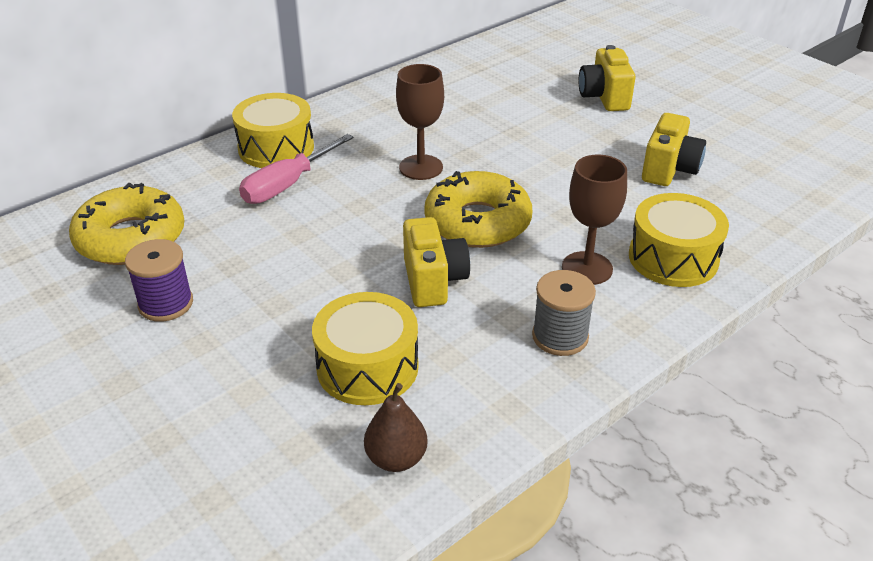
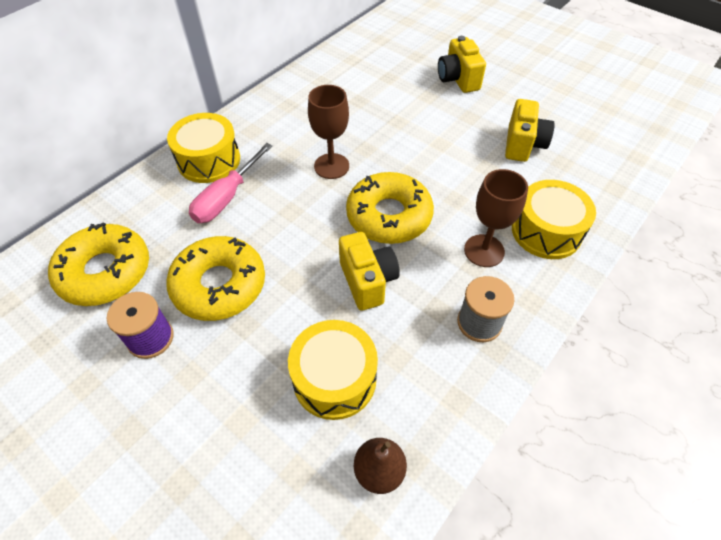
camera: 10 degrees left, 15 degrees up
none -> yellow donut [166,236,265,321]

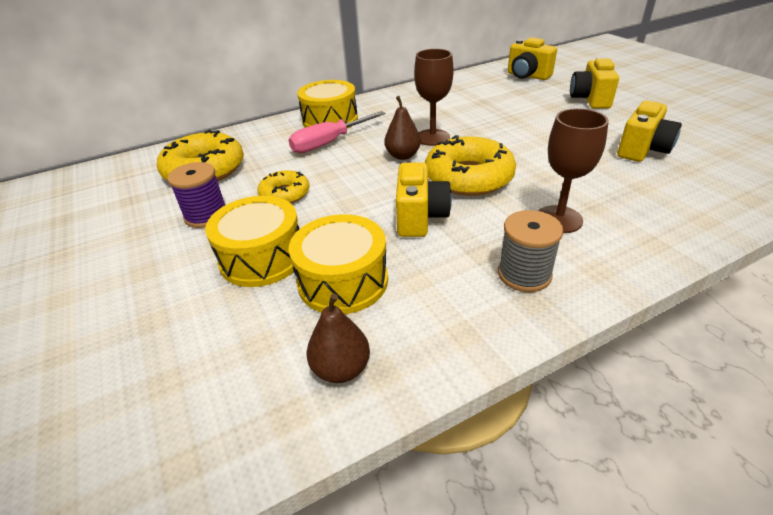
camera: 25 degrees right, 15 degrees down
yellow donut [166,236,265,321] -> yellow donut [257,170,309,203], size x0.57
yellow drum [512,180,596,259] -> yellow drum moved to [205,196,299,287]
none -> brown pear [384,96,421,160]
none -> yellow camera [508,37,557,80]

